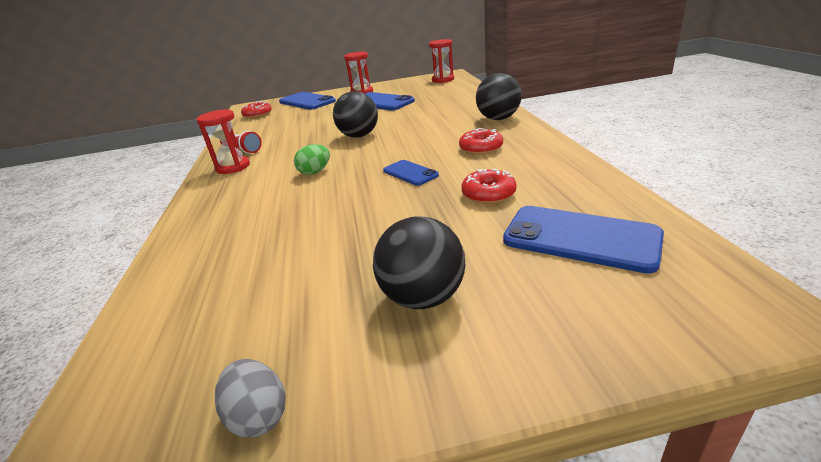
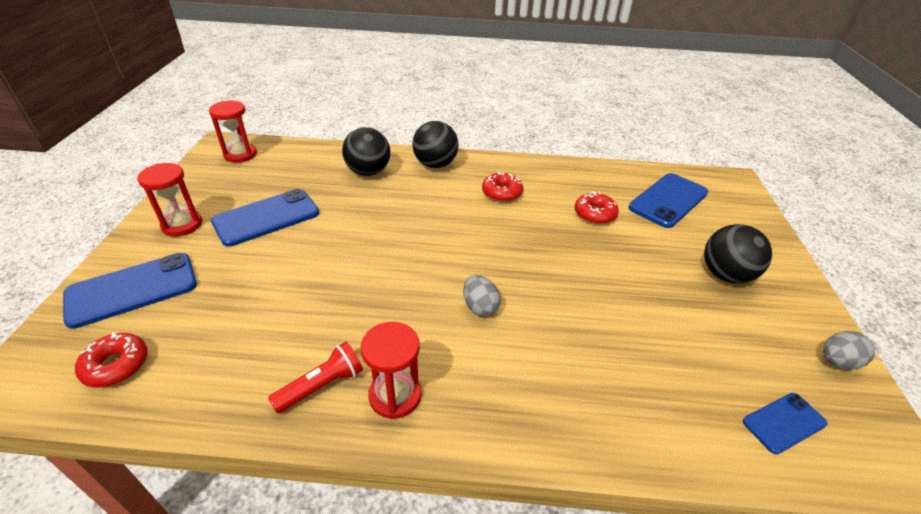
camera: 80 degrees left, 10 degrees up
green egg [294,144,330,175] -> grey egg [463,275,501,317]
black ball [333,91,378,138] -> black ball moved to [342,127,390,176]
blue phone [383,160,439,186] -> blue phone moved to [743,393,827,454]

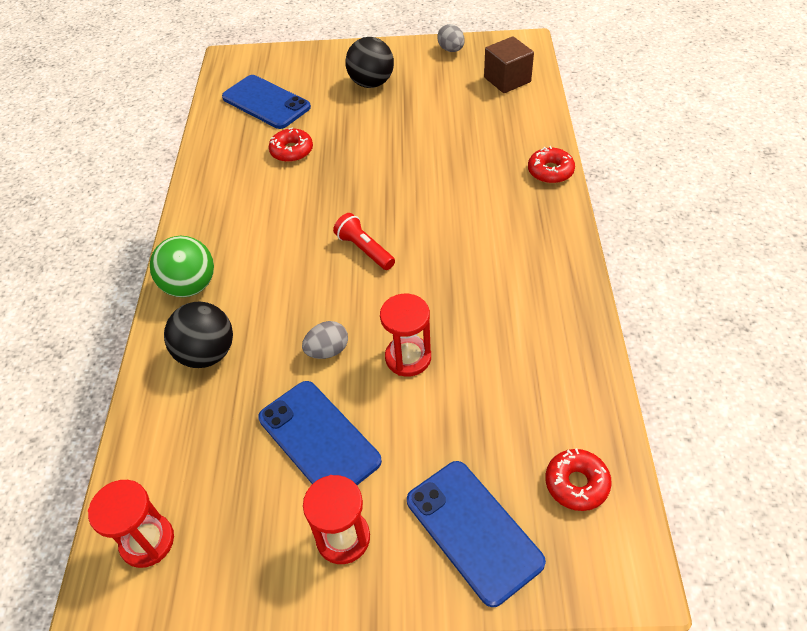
camera: 90 degrees left, 10 degrees up
red flashlight [268,342,363,413] -> red flashlight moved to [333,213,395,270]
red hourglass [361,322,421,419] -> red hourglass moved to [380,294,431,377]
black ball [412,121,458,168] -> green ball [150,236,214,297]
grey egg [463,275,501,317] -> grey egg moved to [302,321,348,359]
red donut [482,172,523,202] -> red donut moved to [528,146,575,184]
blue phone [743,393,827,454] -> brown cube [484,36,534,93]

